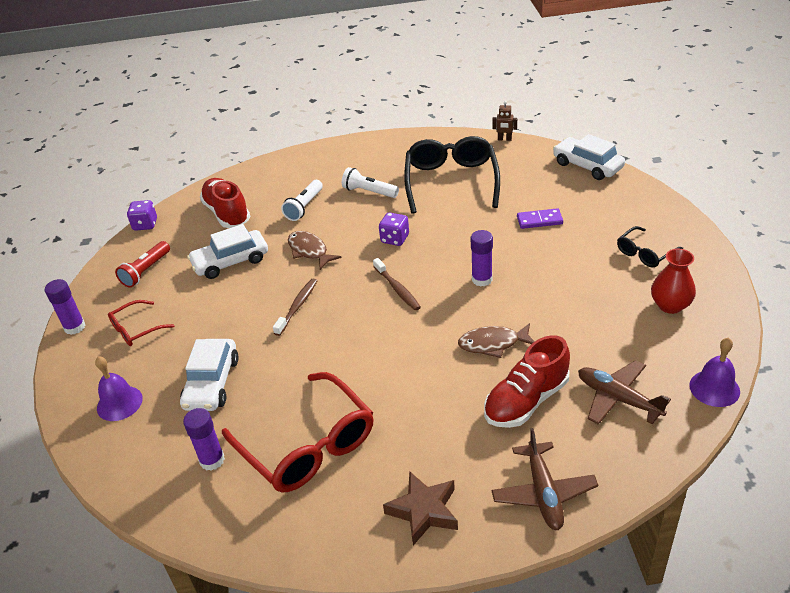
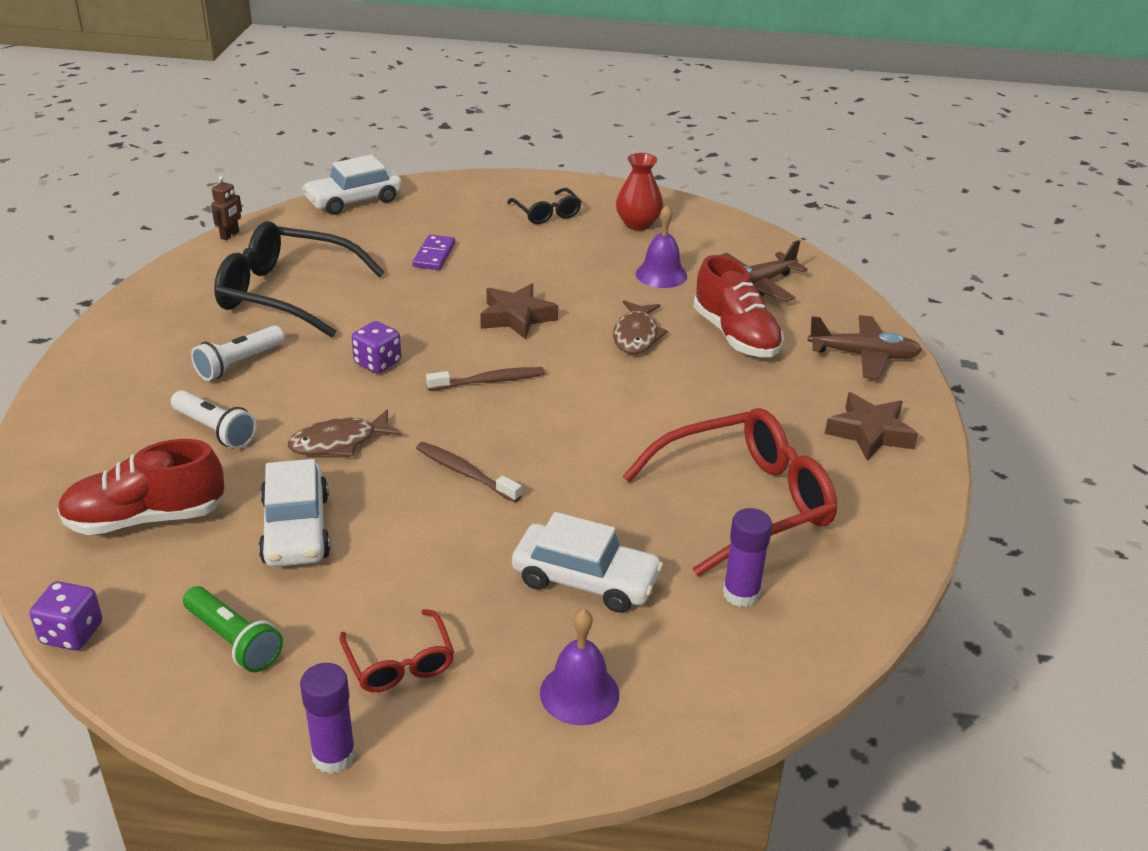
camera: 80 degrees left, 5 degrees down
red flashlight [115,241,170,288] -> green flashlight [183,586,283,672]
purple glue stick [471,230,493,287] -> brown star [480,283,558,339]
purple bell [689,337,740,407] -> purple bell moved to [636,205,687,288]

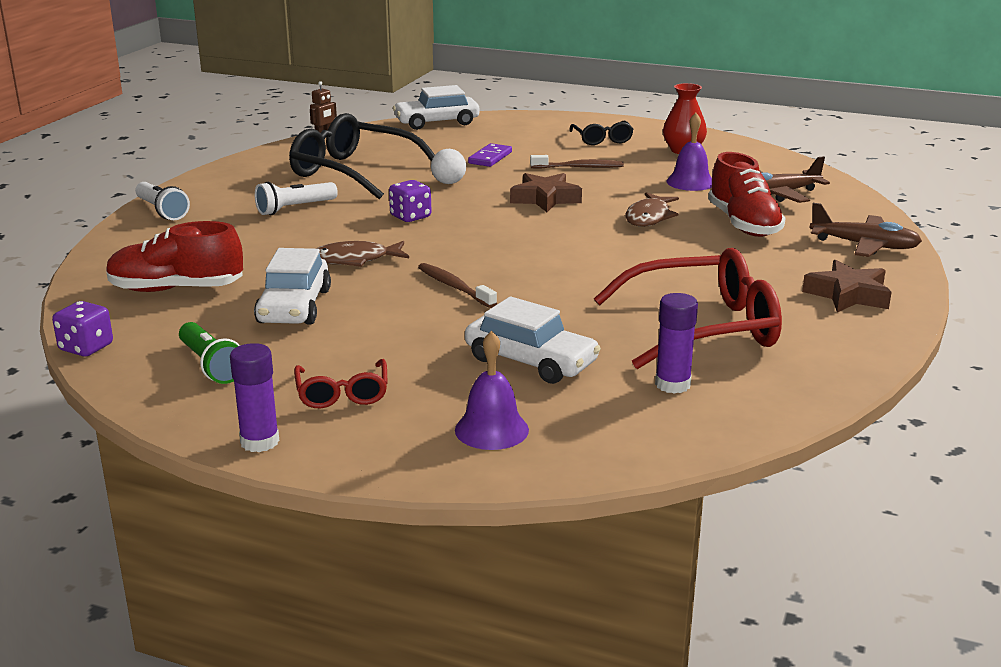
camera: 15 degrees right, 10 degrees down
white flashlight [171,390,257,449] -> white flashlight moved to [135,182,190,220]
brown toothbrush [426,367,545,391] -> brown toothbrush moved to [530,155,624,169]
none -> white ball [431,149,466,184]

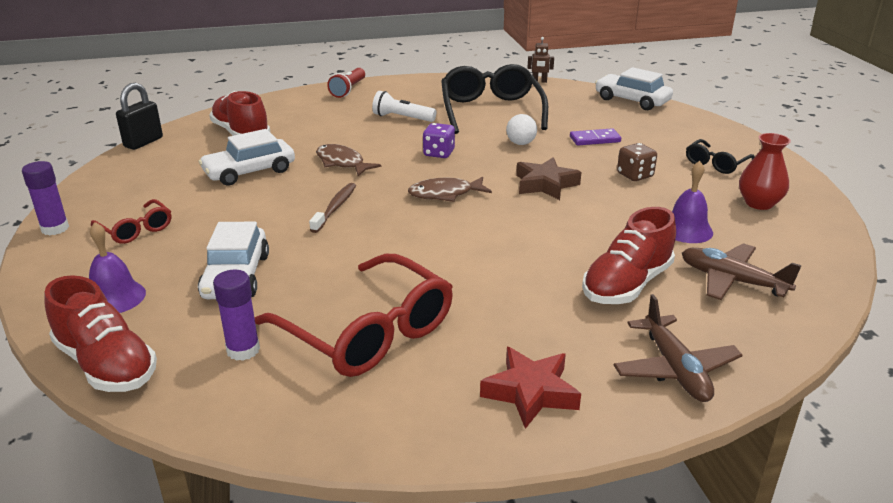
camera: 55 degrees right, 5 degrees up
purple dice [52,301,113,357] -> black padlock [116,83,163,150]
white flashlight [135,182,190,220] -> red flashlight [327,68,365,98]
green flashlight [179,322,240,384] -> none
red glasses [294,359,388,408] -> red glasses turned 90 degrees counterclockwise [91,199,172,244]
brown toothbrush [530,155,624,169] -> brown dice [617,143,657,181]
brown fish [625,192,679,227] -> brown fish moved to [408,177,492,202]
brown star [802,259,892,312] -> red star [480,347,581,429]
none -> red shoe [44,275,157,392]

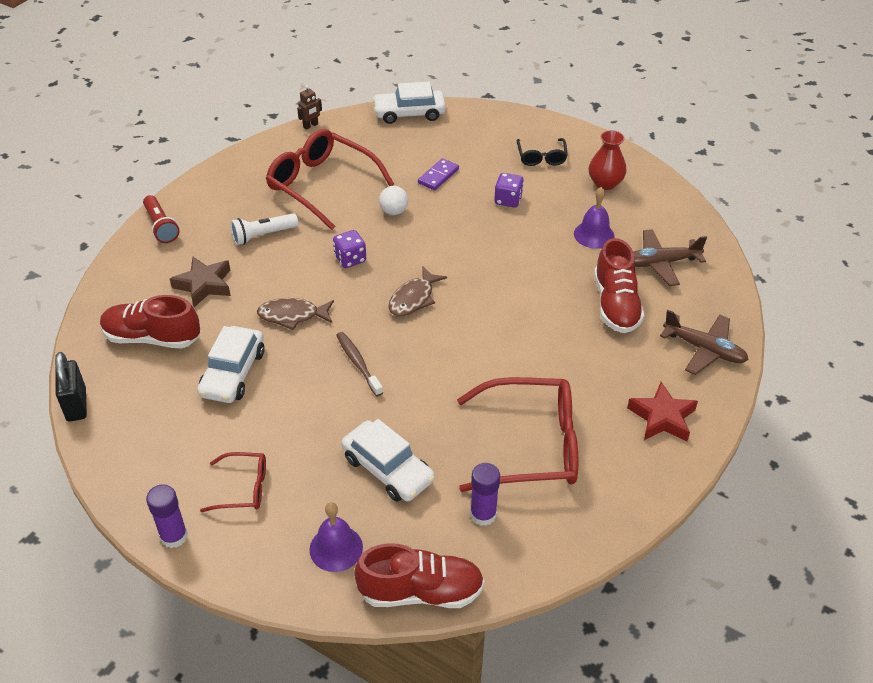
camera: 45 degrees left, 15 degrees up
black glasses [441,64,548,134] -> red glasses [266,129,394,230]
brown star [516,157,582,200] -> brown star moved to [170,257,231,307]
brown dice [617,143,657,181] -> purple dice [494,173,524,207]

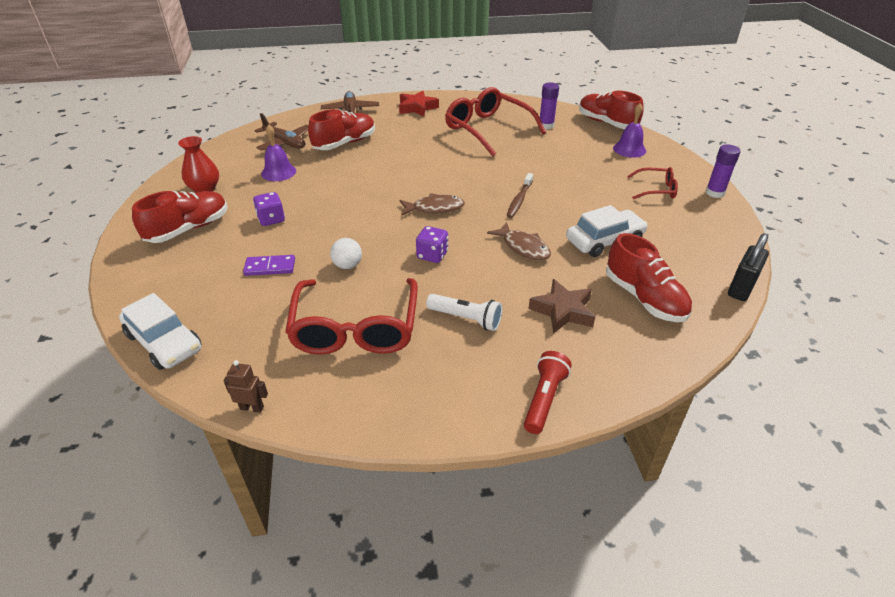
camera: 130 degrees left, 5 degrees down
red glasses [200,452,266,512] -> red glasses turned 135 degrees clockwise [627,167,678,199]
white car [341,419,435,502] -> none
black glasses [517,138,568,166] -> red shoe [132,191,228,243]

